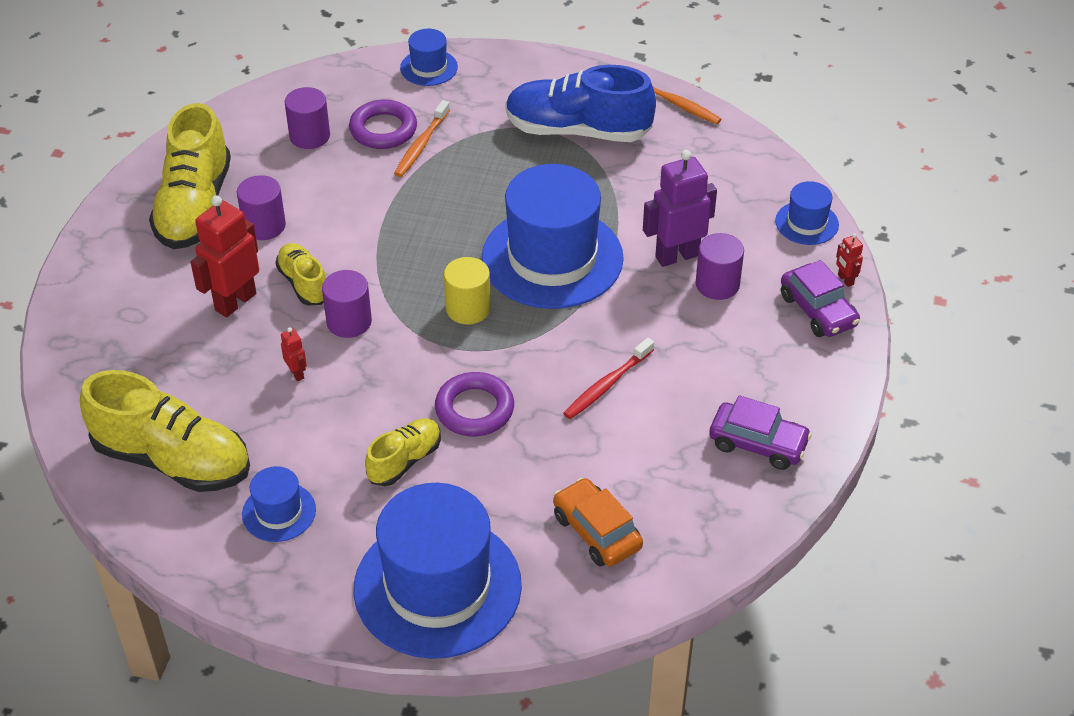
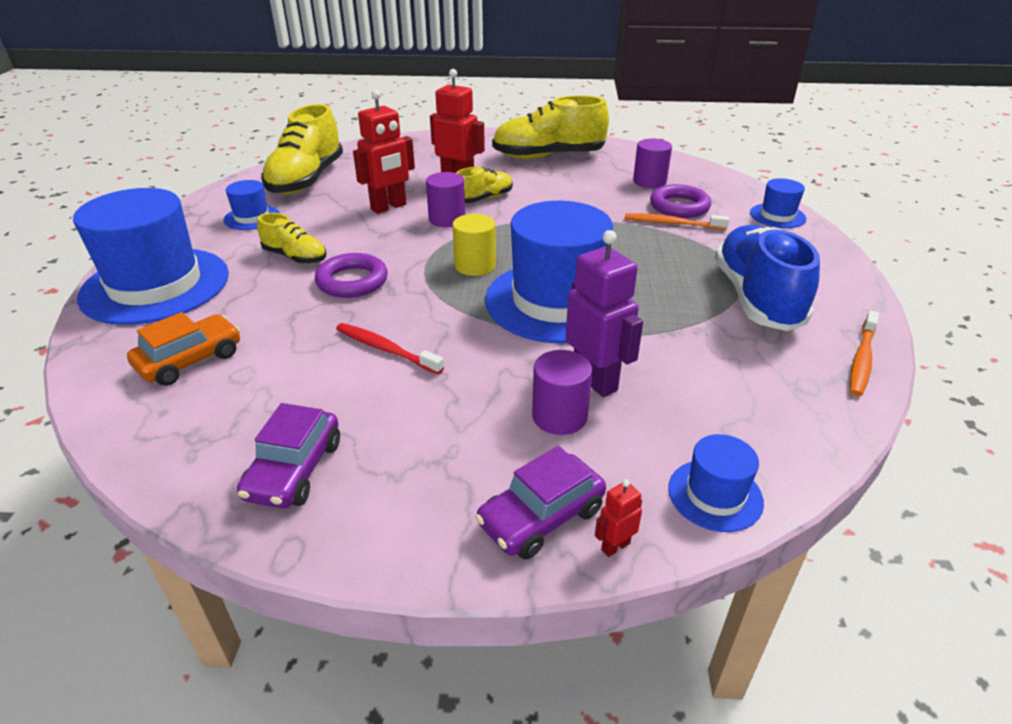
camera: 80 degrees right, 10 degrees down
purple cylinder [237,175,286,240] -> none
red robot [281,327,307,381] -> red robot [353,90,415,214], size x2.22

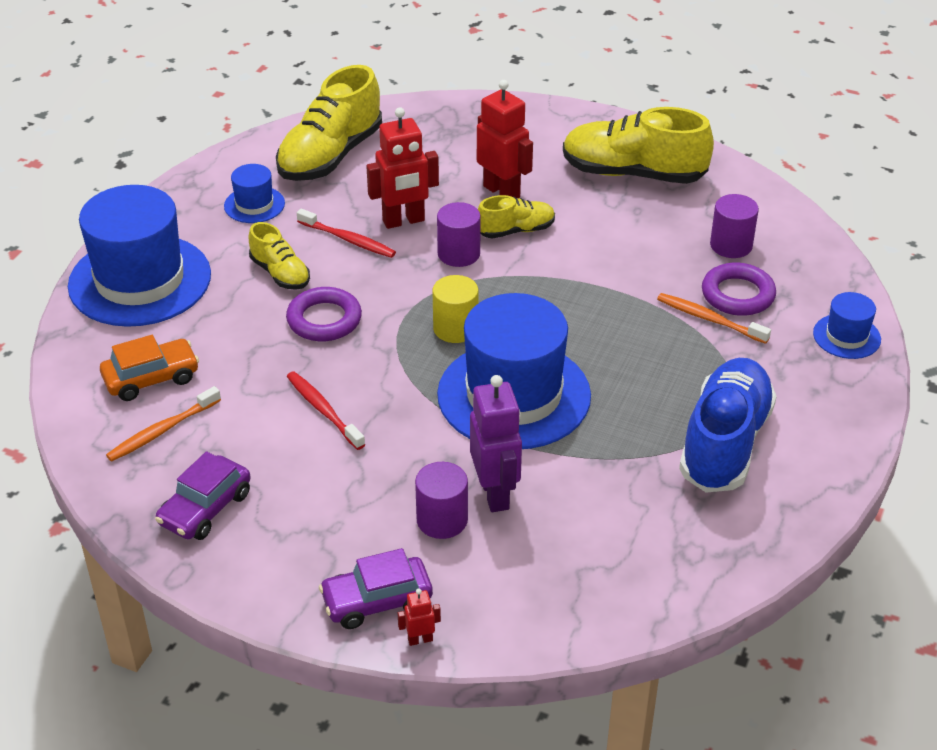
camera: 20 degrees right, 5 degrees up
blue hat [668,434,764,532] -> none
orange toothbrush [850,311,879,396] -> orange toothbrush moved to [106,386,221,462]
none -> red toothbrush [297,209,396,258]

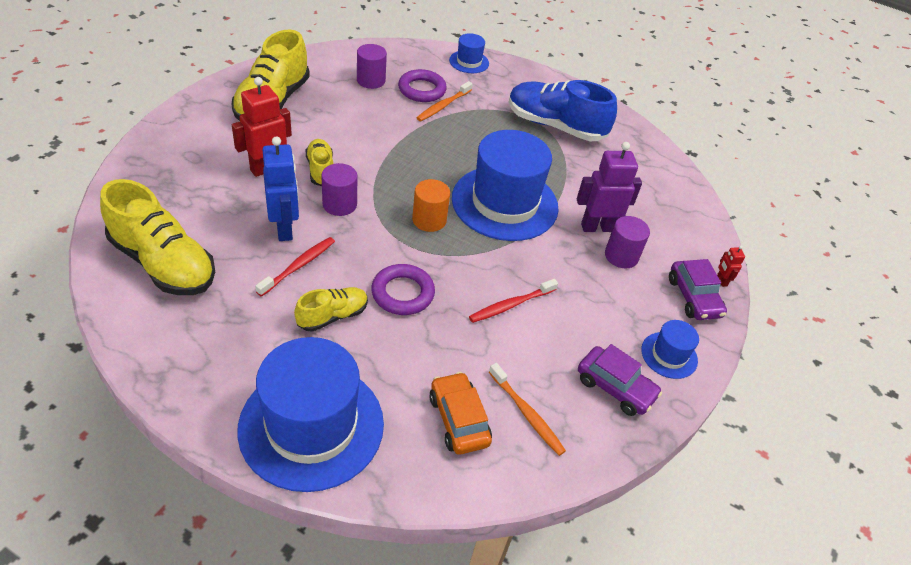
camera: 90 degrees left, 5 degrees up
blue hat [224,164,285,223] -> blue hat moved to [641,320,699,379]
red robot [366,107,439,229] -> blue robot [262,137,299,241]
yellow cylinder [433,275,478,343] -> orange cylinder [412,179,450,232]

